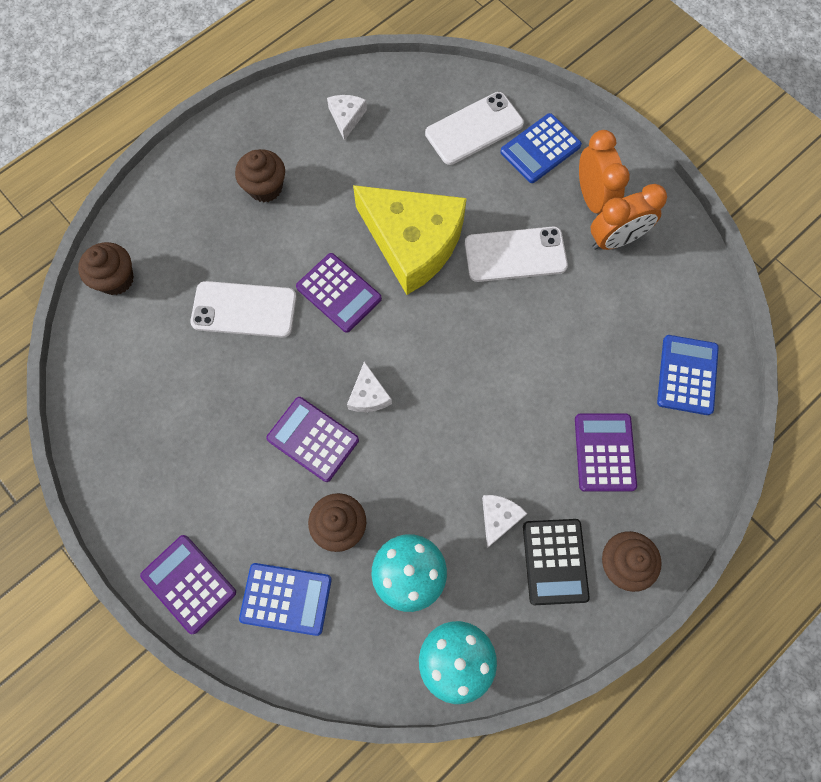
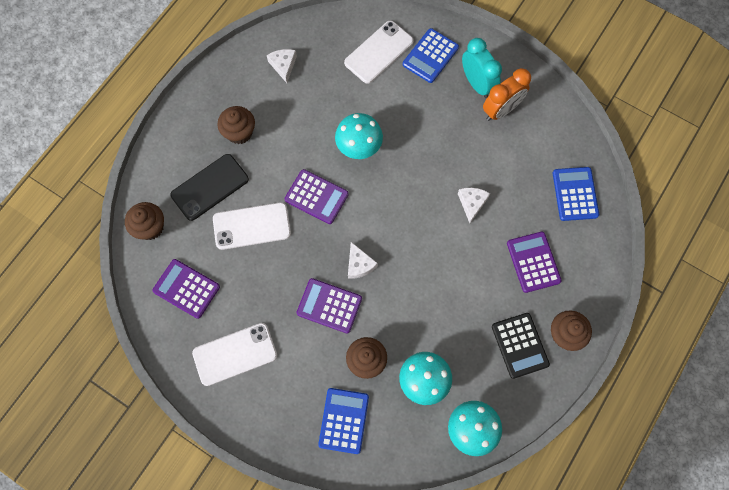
camera: 15 degrees left, 0 degrees up
purple calculator [140,535,236,634] -> purple calculator moved to [152,259,220,319]
blue calculator [239,563,332,636] -> blue calculator turned 75 degrees counterclockwise [318,388,369,454]
yellow cheese [353,185,467,295] -> turquoise mushroom [335,113,383,159]
white phone [465,227,568,282] -> white phone moved to [192,323,277,386]
white cheese [482,495,528,548] -> white cheese moved to [458,188,490,223]
orange clock [579,130,630,215] -> turquoise clock [462,38,502,98]
none -> black phone [170,154,249,221]

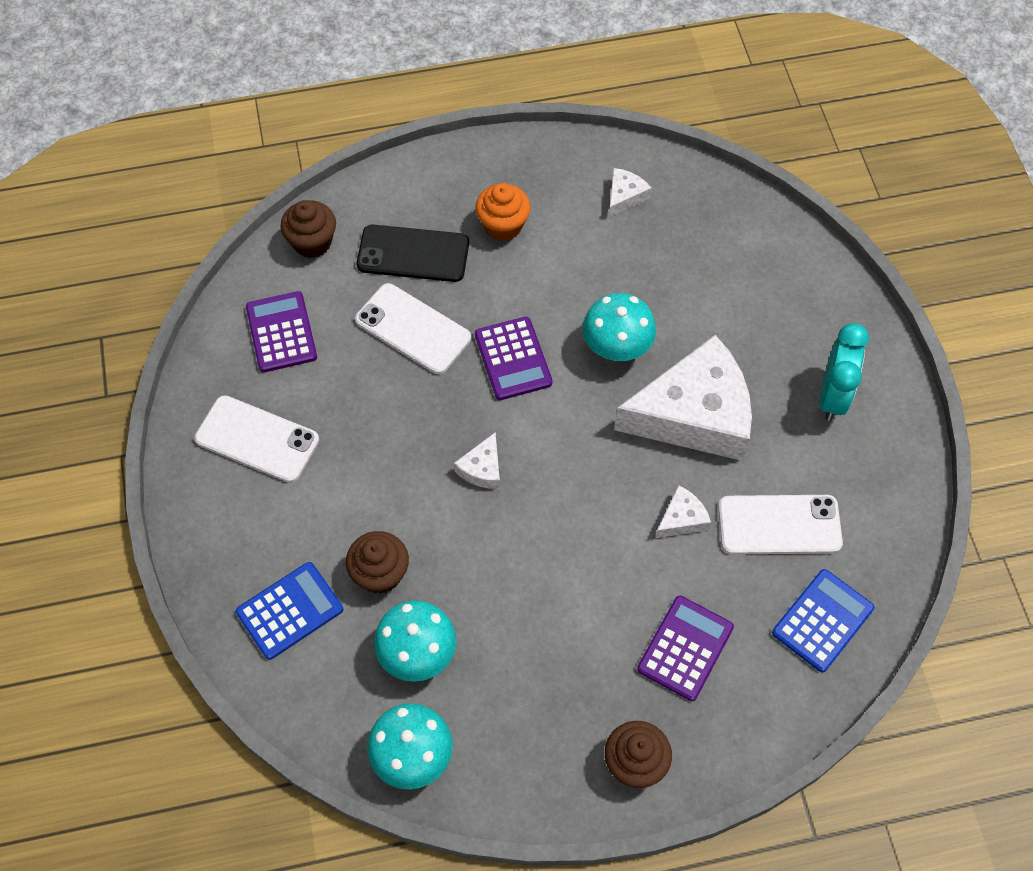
camera: 45 degrees right, 10 degrees down
brown cupcake [217,106,255,144] -> orange cupcake [475,183,531,241]
purple calculator [296,278,362,333] -> none
white phone [344,21,414,84] -> white phone moved to [718,495,843,555]
blue calculator [403,28,459,83] -> none
orange clock [483,68,531,121] -> none
black calculator [492,313,550,379] -> none
none -> white cheese [614,335,752,461]

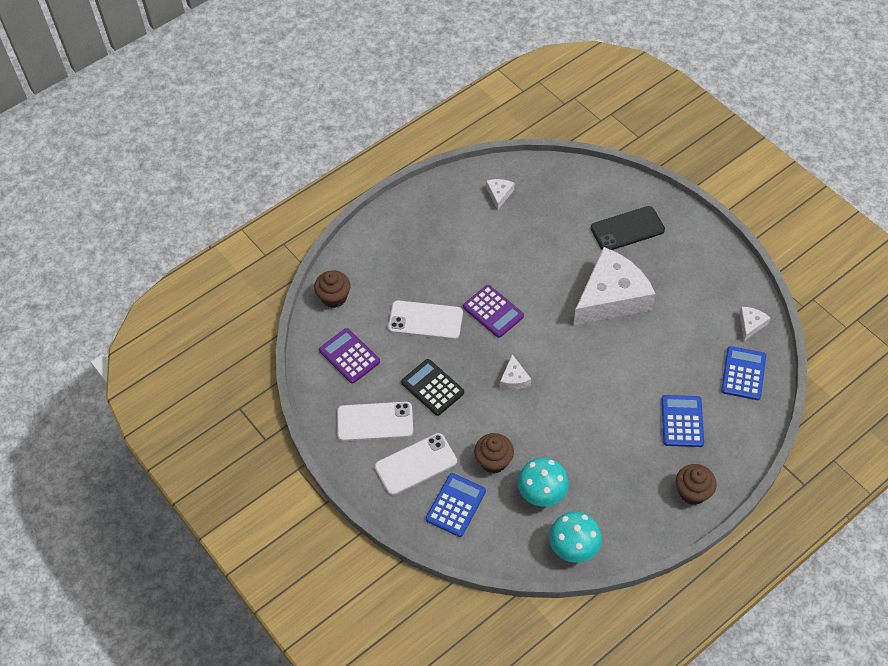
camera: 25 degrees left, 5 degrees down
black phone [357,225,469,282] -> black phone moved to [591,206,665,250]
orange cupcake [475,183,531,241] -> none
turquoise mushroom [582,293,656,361] -> none
purple calculator [637,596,734,701] -> blue calculator [661,395,704,447]
white cheese [655,486,711,538] -> white cheese moved to [739,307,770,341]
white phone [718,495,843,555] -> white phone moved to [375,433,457,495]
turquoise clock [819,323,869,421] -> none
none -> black calculator [401,359,464,416]

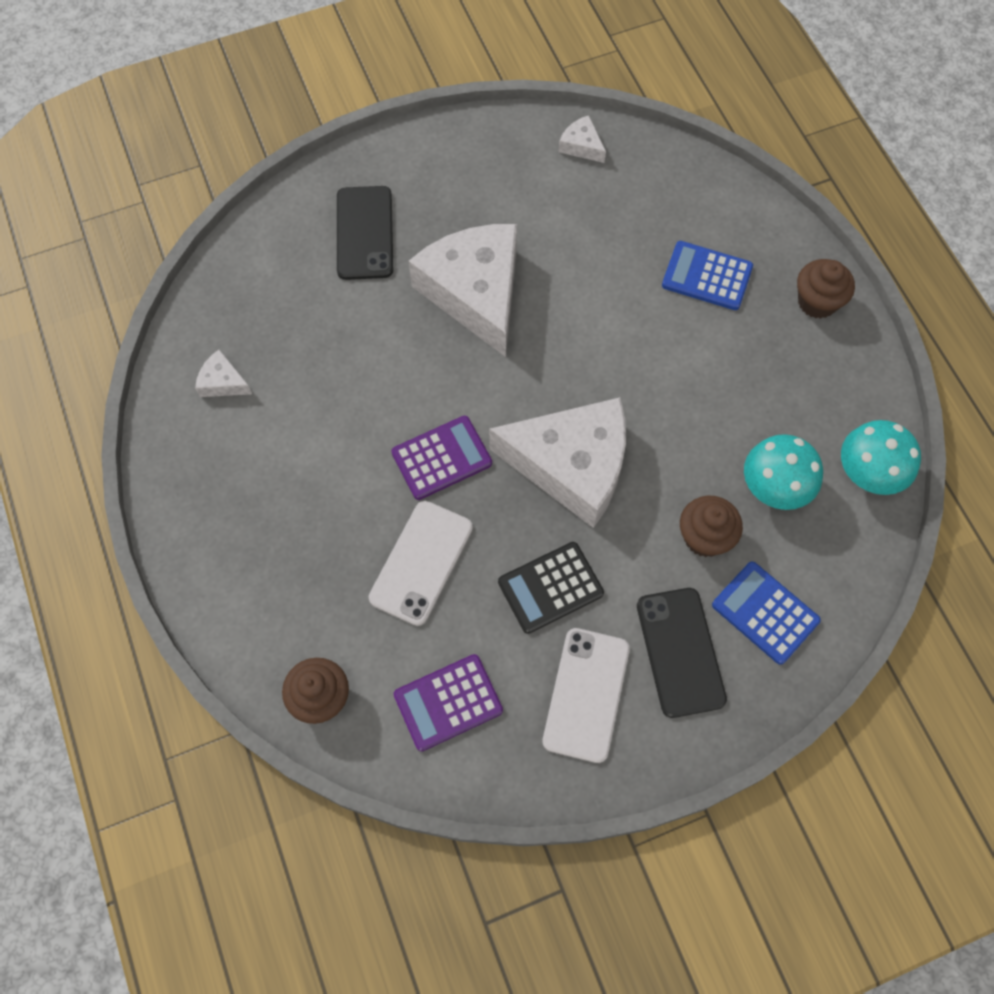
camera: 75 degrees left, 10 degrees up
white phone [375,433,457,495] -> black phone [637,588,727,718]
white cheese [500,354,531,390] -> white cheese [489,397,626,528], size x2.47
blue calculator [721,346,766,400] -> none

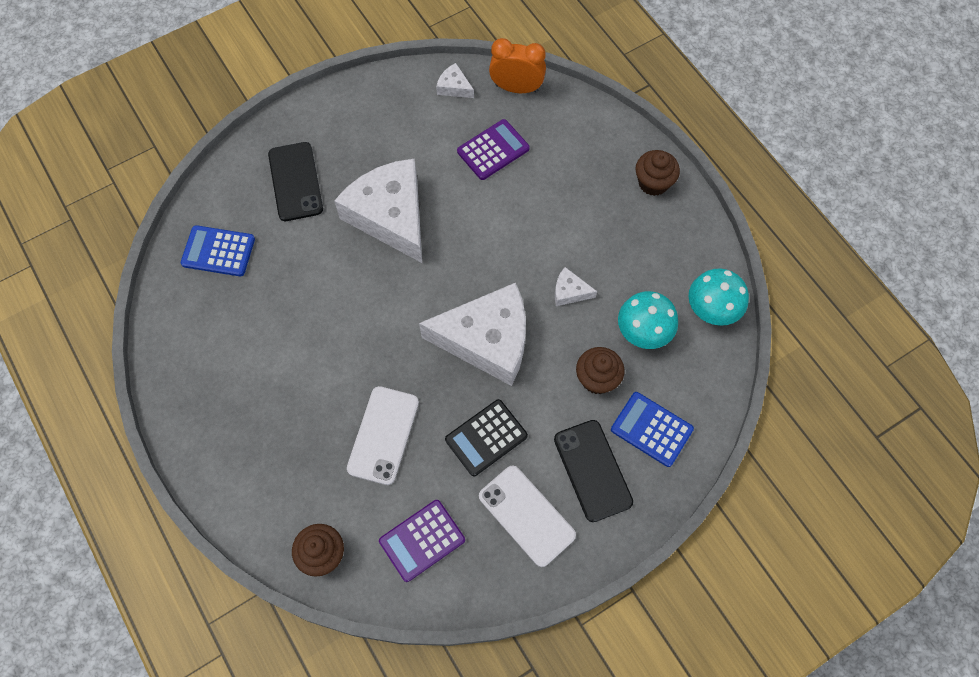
camera: 10 degrees left, 0 degrees up
white cheese [195,350,252,397] -> white cheese moved to [555,267,597,306]
purple calculator [391,416,492,500] -> purple calculator moved to [457,119,530,180]
white phone [542,628,630,763] -> white phone turned 45 degrees counterclockwise [479,466,576,567]
blue calculator [662,241,753,310] -> blue calculator moved to [181,225,255,276]
none -> orange clock [489,38,546,93]

